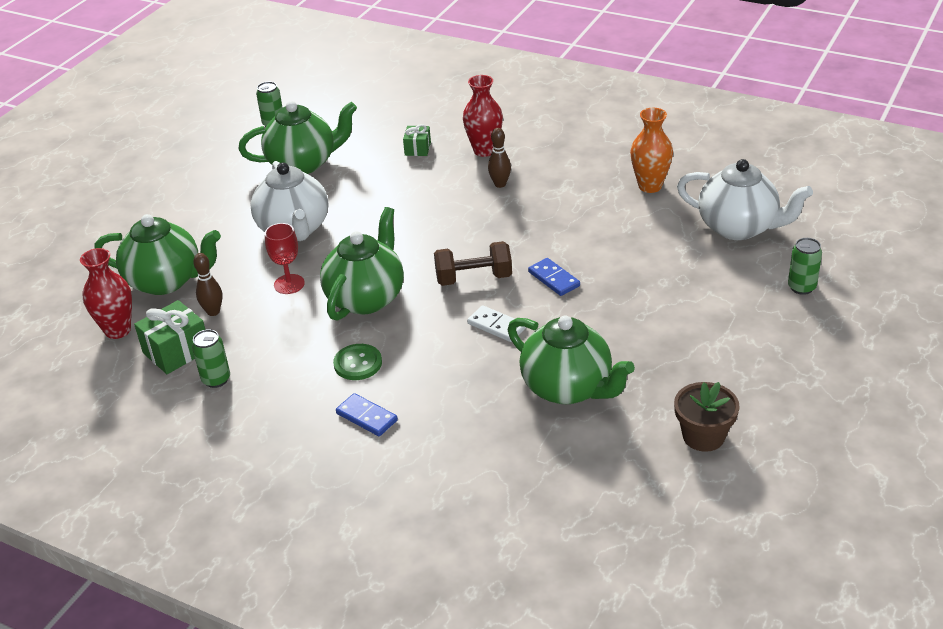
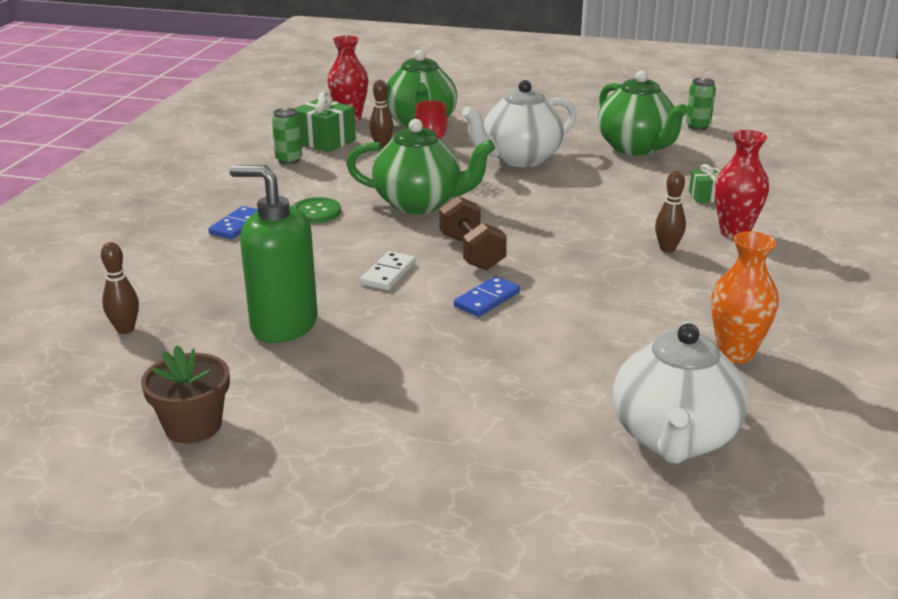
camera: 75 degrees right, 10 degrees down
green teapot [508,315,635,404] -> green soap dispenser [230,165,318,343]
green can [788,238,822,295] -> none
none -> brown bowling pin [101,242,139,334]

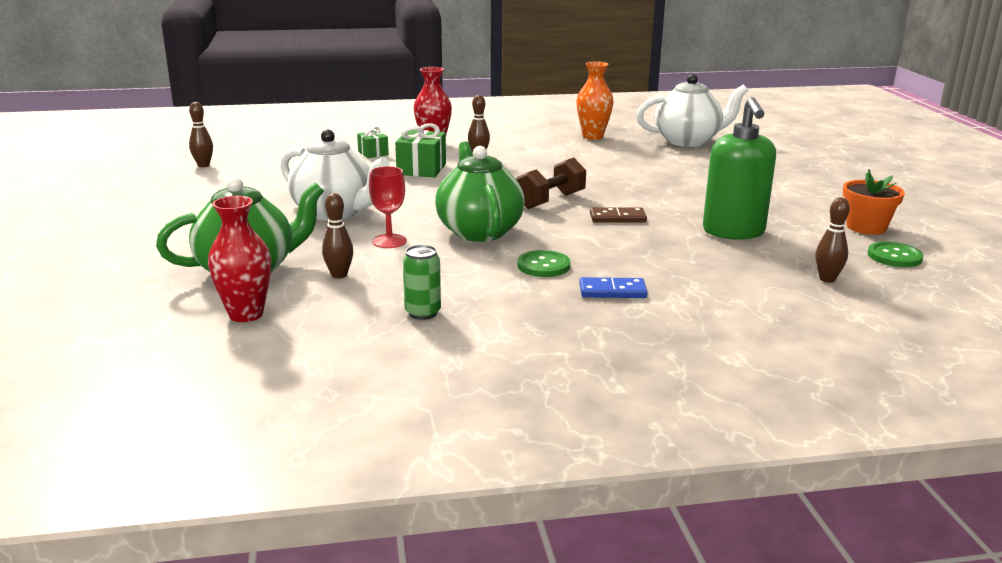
camera: 115 degrees left, 5 degrees down
brown flower pot [141,345,230,443] -> orange flower pot [843,169,905,235]
green gift [294,92,356,152] -> green gift moved to [395,123,446,178]
white domino [360,251,416,290] -> brown domino [590,207,647,223]
blue domino [454,276,520,317] -> none
green teapot [598,70,688,155] -> none
green can [686,78,716,130] -> brown bowling pin [189,102,213,167]
none -> green button [868,242,924,267]

